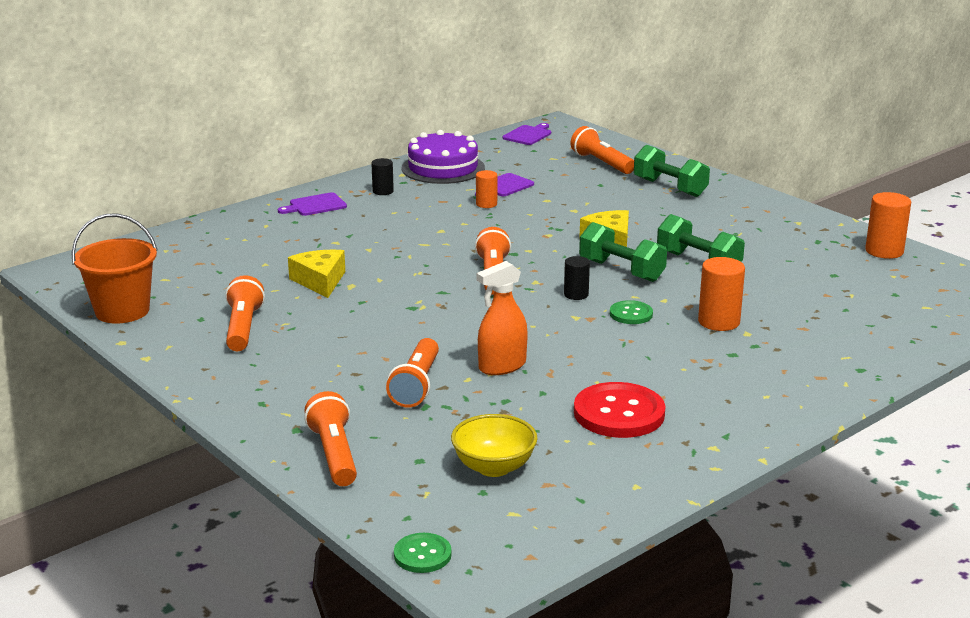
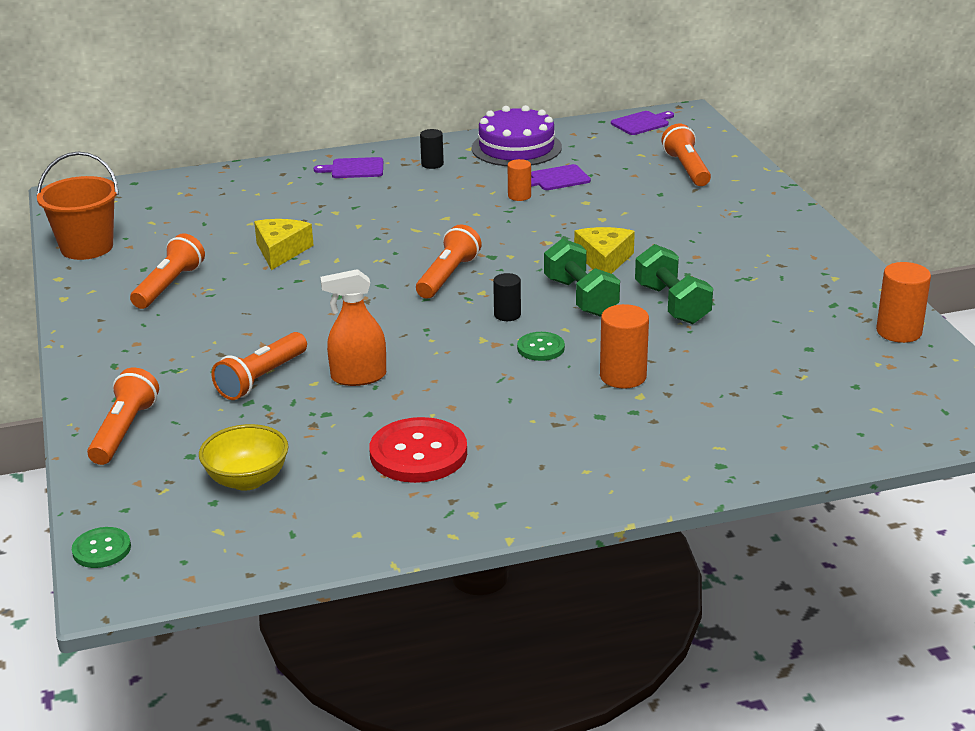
camera: 25 degrees right, 5 degrees up
green dumbbell [634,145,710,197] -> none

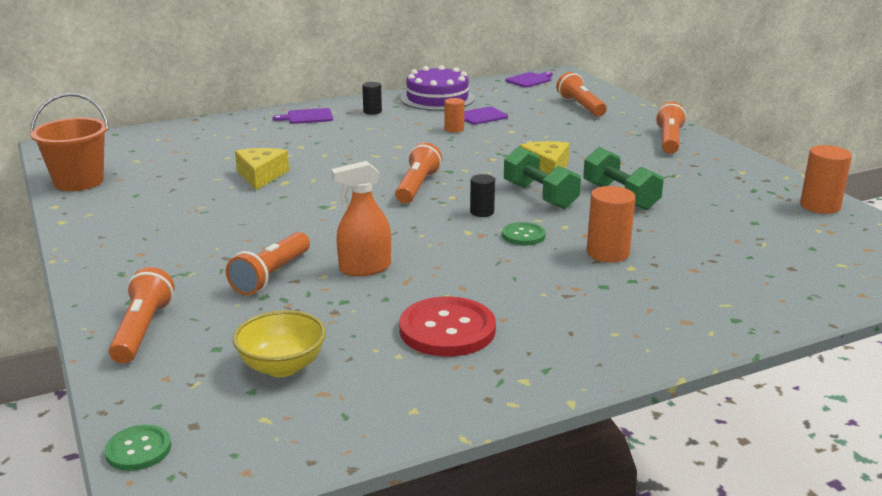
camera: 10 degrees left, 5 degrees down
orange flashlight [130,233,205,309] -> orange flashlight moved to [655,102,687,154]

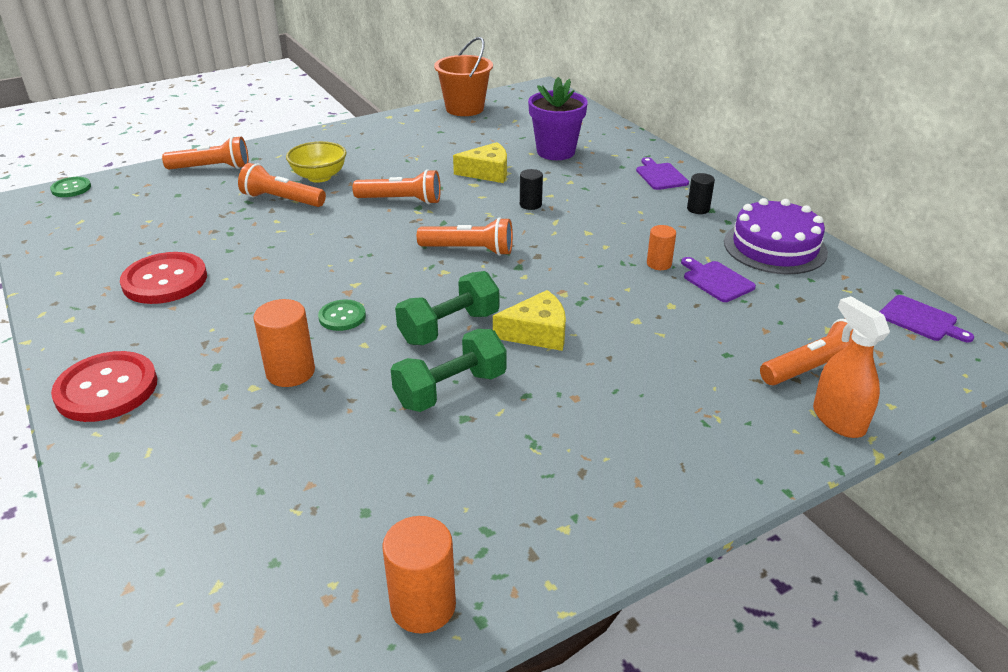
camera: 85 degrees right, 10 degrees up
yellow bowl [233,310,326,377] -> yellow bowl moved to [286,141,347,183]
orange spray bottle [331,161,391,276] -> orange spray bottle moved to [813,296,890,438]
black cylinder [470,174,495,217] -> black cylinder moved to [520,169,543,210]
orange flashlight [655,102,687,154] -> orange flashlight moved to [352,169,441,204]
none -> red button [51,351,157,422]
none -> purple flower pot [528,77,588,160]

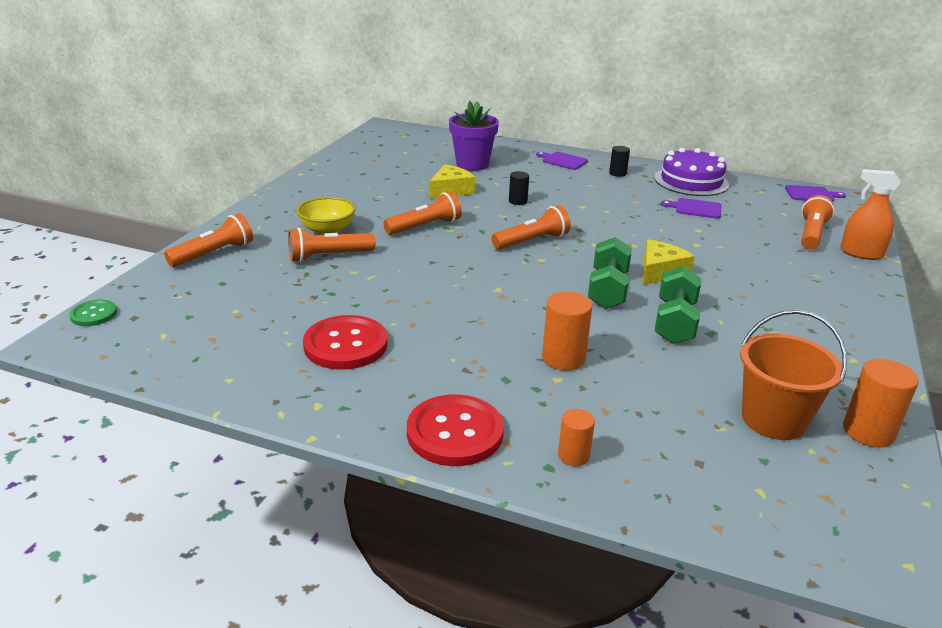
camera: 40 degrees left, 5 degrees down
green button [318,299,366,331] -> none
orange bucket [434,37,493,116] -> orange bucket moved to [740,310,847,440]
orange cylinder [647,225,676,270] -> orange cylinder moved to [558,409,595,466]

